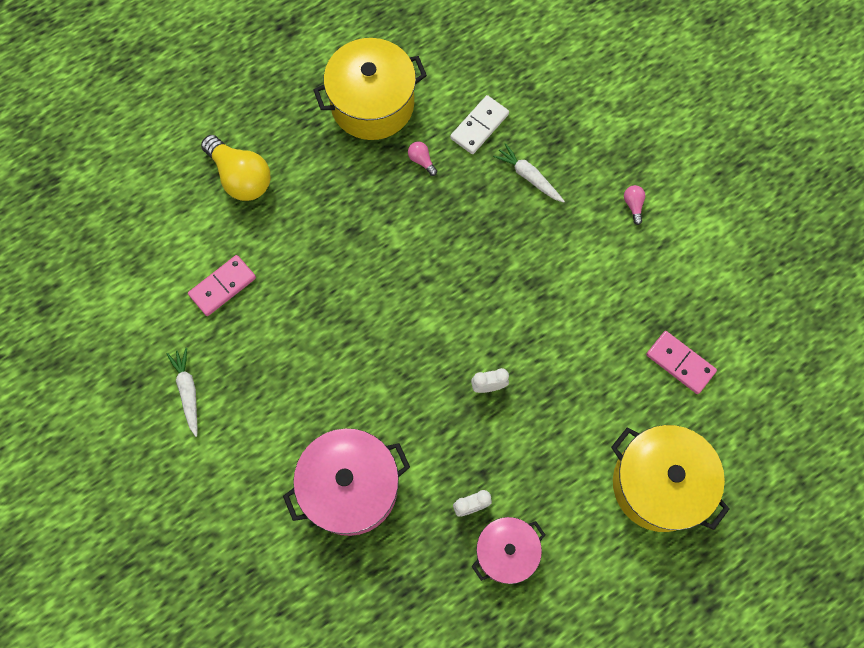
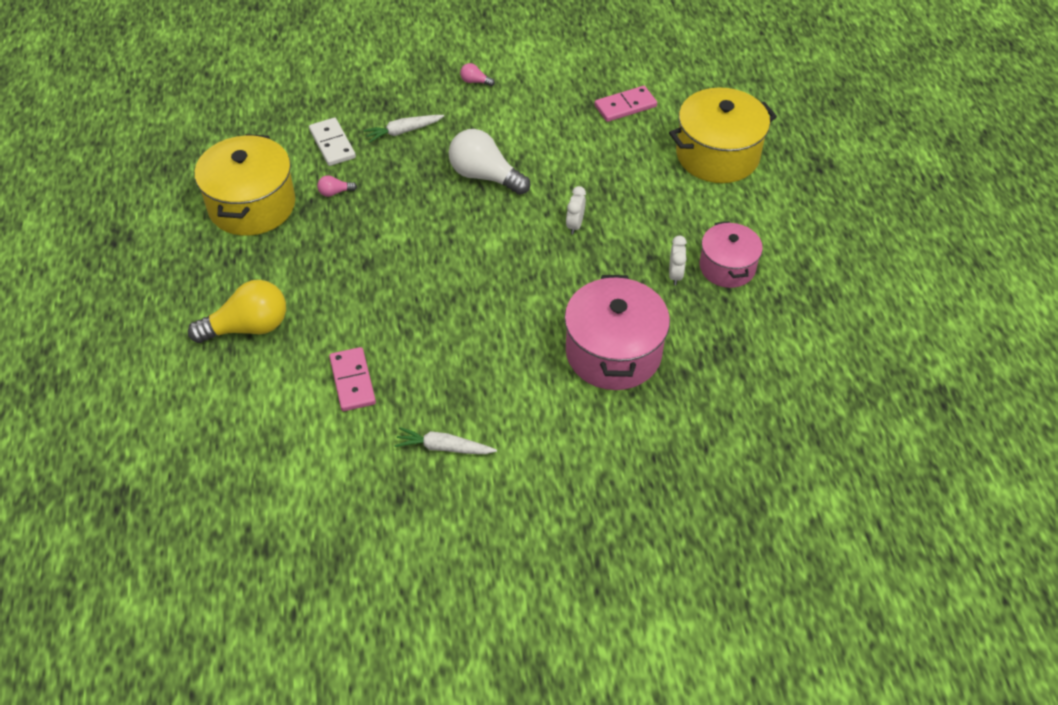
camera: 65 degrees left, 20 degrees down
none -> white light bulb [449,129,530,195]

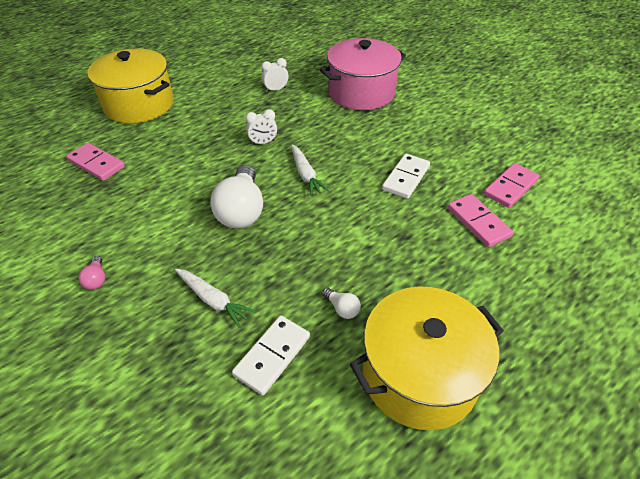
camera: 120 degrees left, 5 degrees down
yellow light bulb [188,280,286,343] -> none
pink light bulb [317,175,357,197] -> white light bulb [322,288,361,319]
white carrot [394,427,497,454] -> white carrot moved to [291,145,329,196]
pink pot [699,221,763,288] -> none
none -> white domino [382,154,430,199]
none -> pink domino [448,194,514,247]

